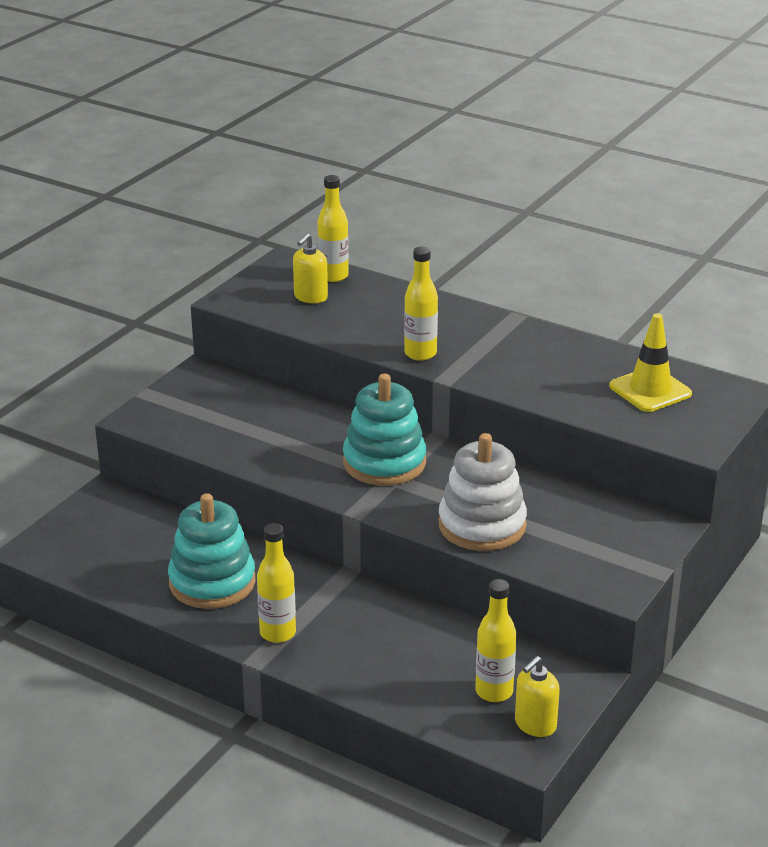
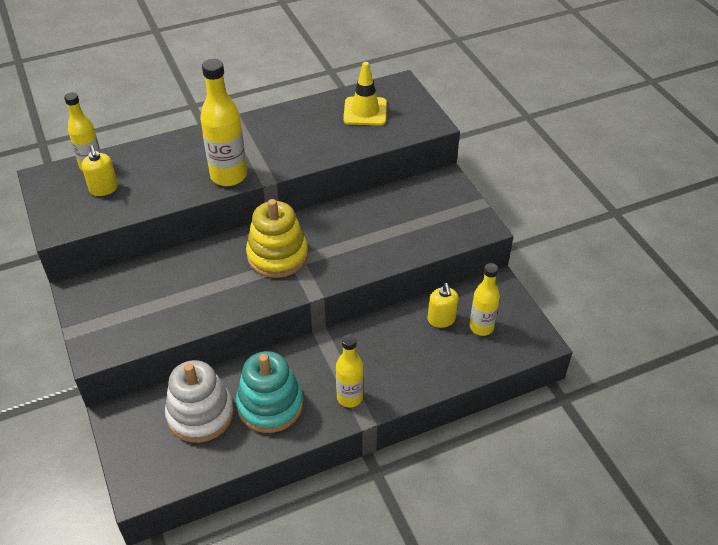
camera: 55 degrees left, 15 degrees up
turquoise stacking toy [343,374,426,486] -> yellow stacking toy [246,199,308,278]
yellow bottle [404,247,438,361] -> yellow bottle [200,59,247,186], size x1.52
white stacking toy [438,433,527,551] -> white stacking toy moved to [165,360,234,443]
yellow soap dispenser [515,656,560,737] -> yellow soap dispenser moved to [428,283,458,328]

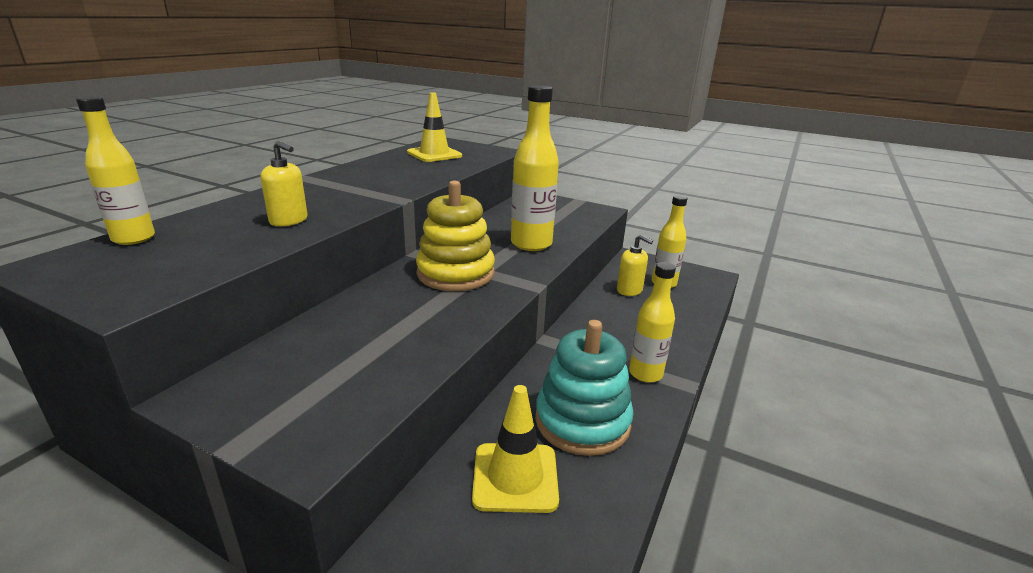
camera: 40 degrees left, 20 degrees down
yellow soap dispenser [82,145,118,196] -> yellow soap dispenser moved to [261,141,308,226]
white stacking toy [165,360,234,443] -> yellow traffic cone [472,385,559,513]
yellow bottle [200,59,247,186] -> yellow bottle moved to [511,85,559,251]

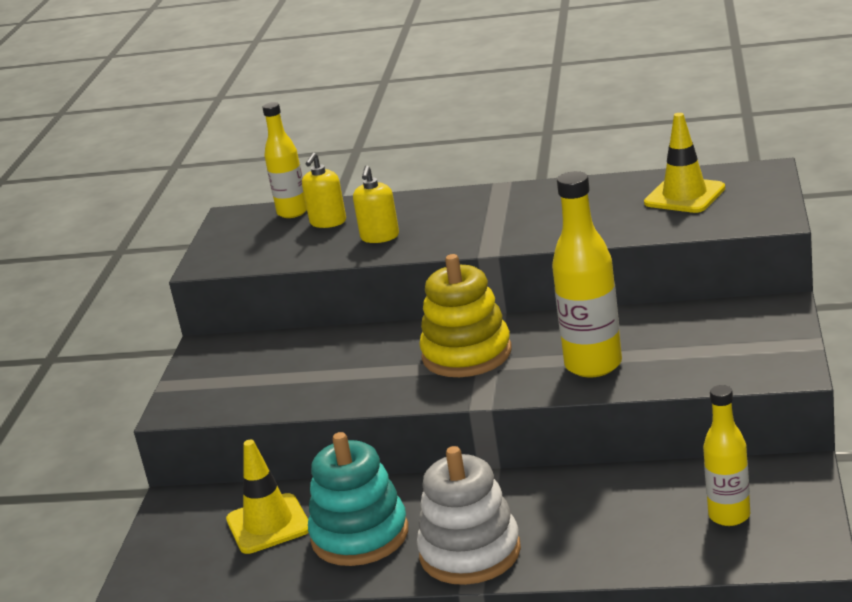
camera: 75 degrees right, 0 degrees up
yellow soap dispenser [617,235,653,296] -> yellow soap dispenser moved to [302,153,346,228]
yellow bottle [629,262,676,383] -> white stacking toy [417,446,521,585]

